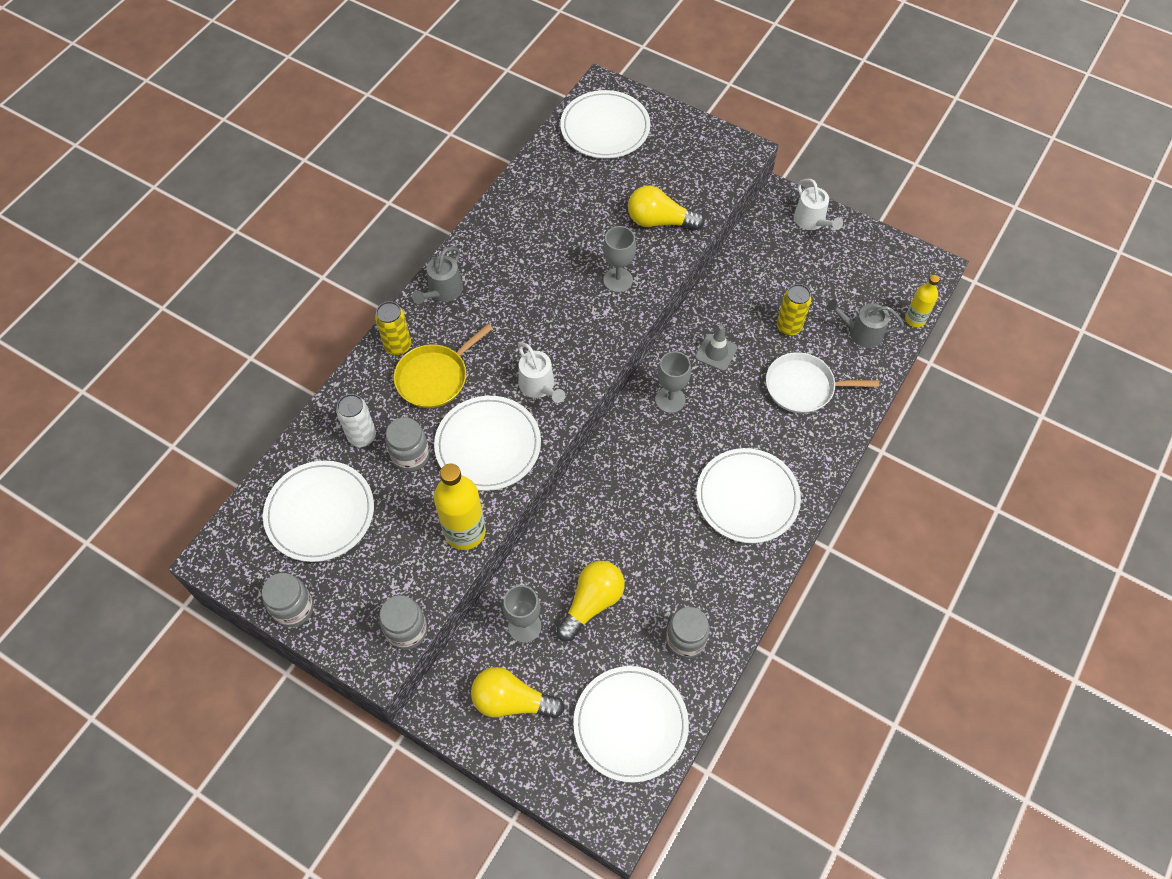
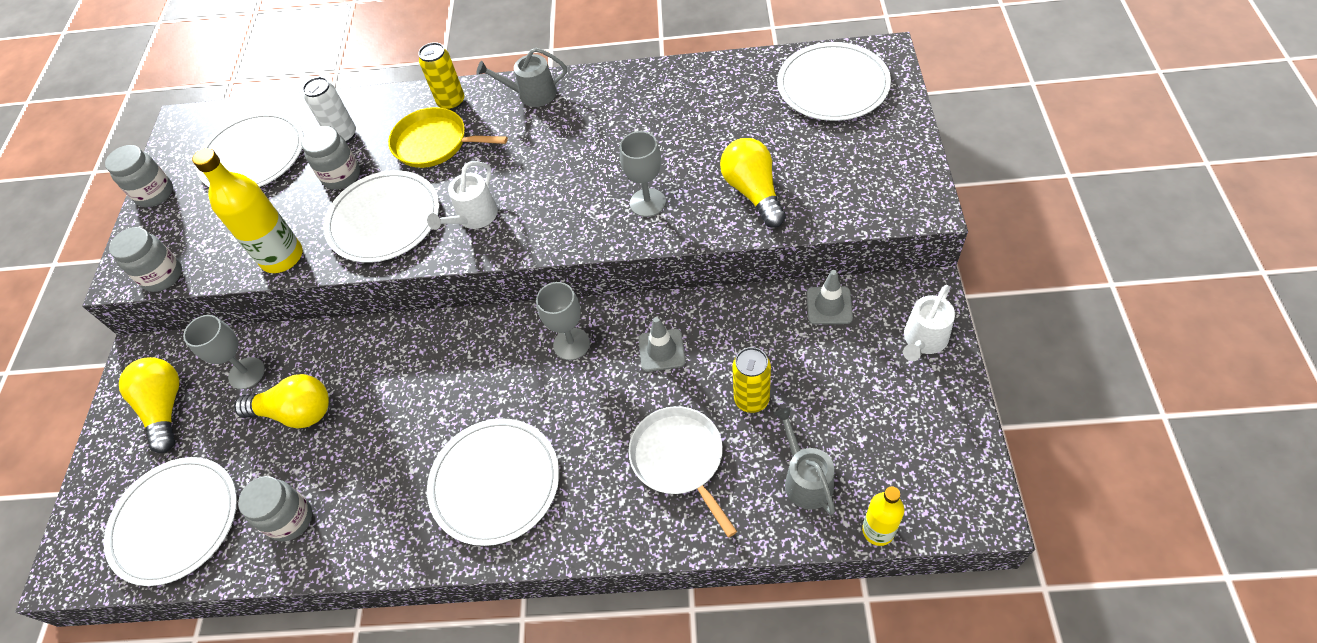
camera: 65 degrees right, 5 degrees down
none -> grey traffic cone [807,270,853,325]

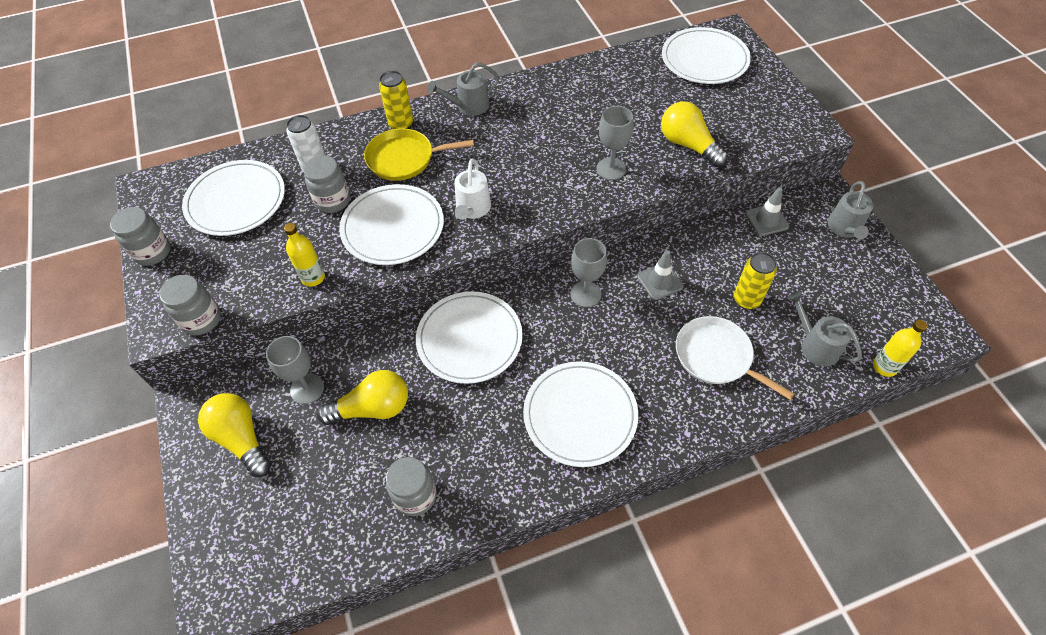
camera: 25 degrees left, 0 degrees up
white plate [104,457,237,586] -> white plate moved to [416,291,523,384]
yellow bottle [192,148,303,273] -> yellow bottle [284,223,325,287], size x0.59
white watering can [903,285,955,361] -> grey watering can [828,181,873,239]

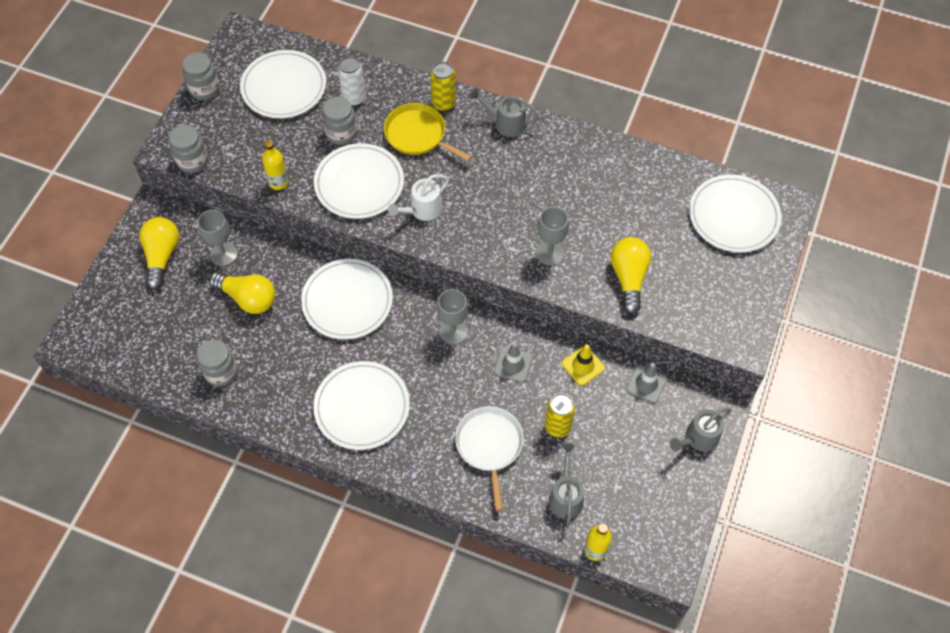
camera: 40 degrees right, 5 degrees up
none -> yellow traffic cone [562,344,605,386]

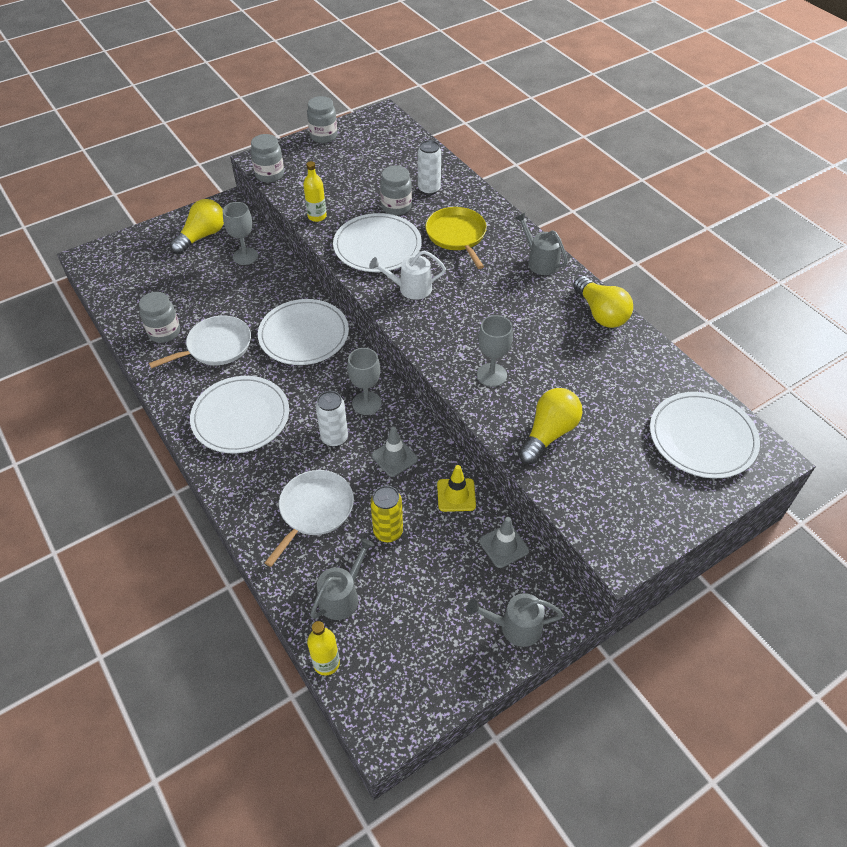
camera: 35 degrees right, 10 degrees down
yellow light bulb [209,272,275,314] -> yellow light bulb moved to [573,276,633,328]
white plate [240,50,326,118] -> none
yellow can [431,62,456,111] -> none
none -> white pan [149,316,251,368]
none -> white can [316,391,348,447]

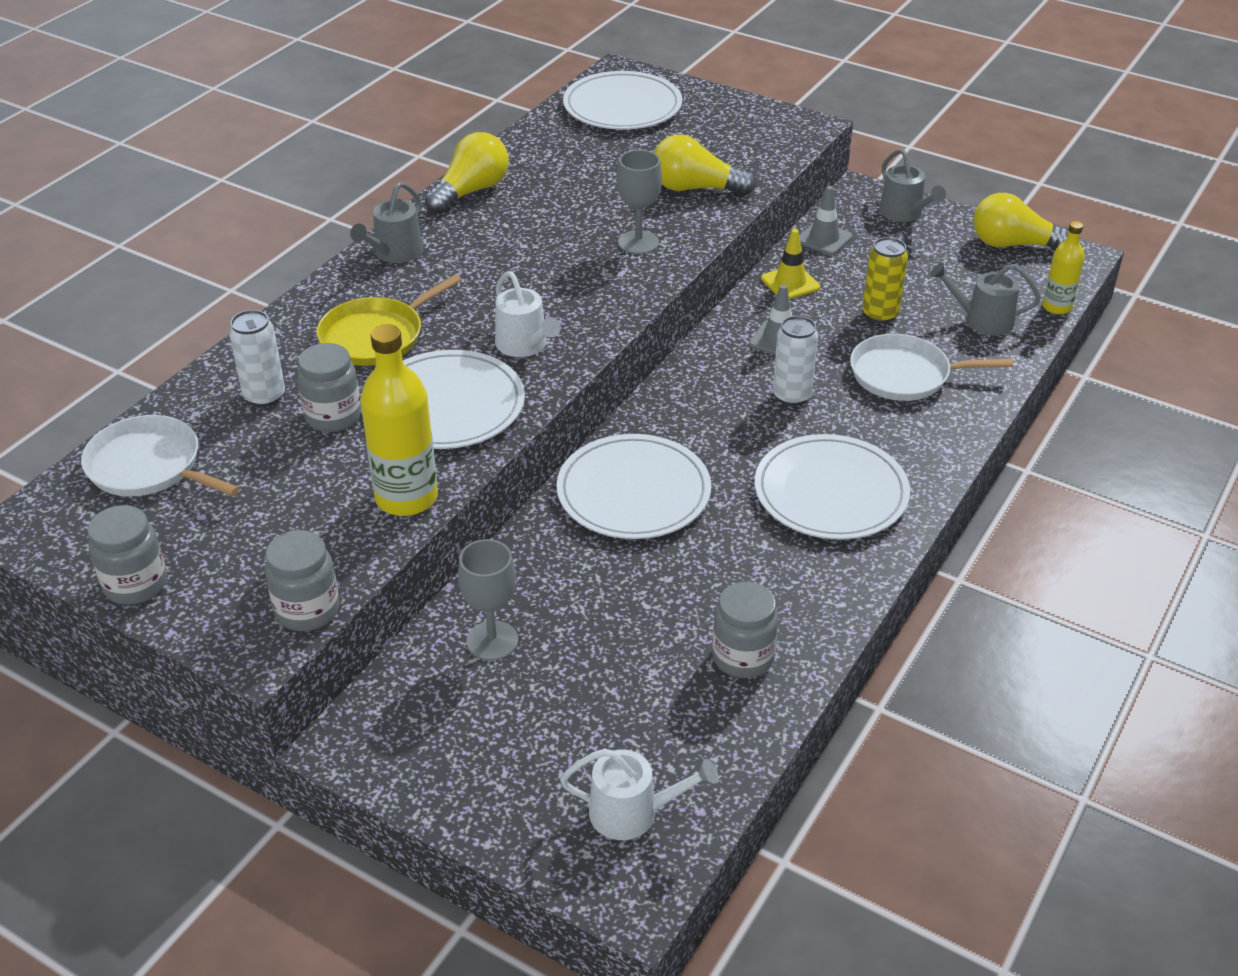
camera: 115 degrees left, 10 degrees down
white pan [149,316,251,368] -> white pan moved to [81,415,240,497]
yellow light bulb [170,199,224,254] -> yellow light bulb moved to [973,193,1069,249]
yellow bottle [303,161,327,222] -> yellow bottle [360,324,438,516], size x1.70
grey goblet [347,348,382,415] -> none
none -> white watering can [560,749,718,840]

